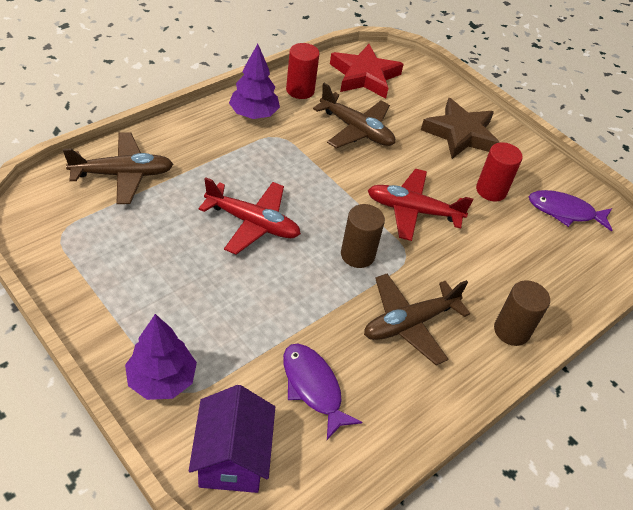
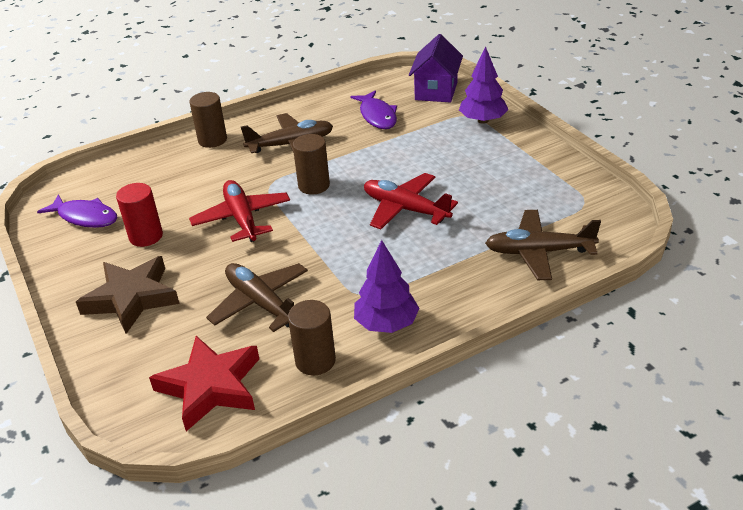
camera: 160 degrees left, 10 degrees down
red cylinder [286,43,319,99] -> brown cylinder [288,300,336,375]
red plane [368,169,473,241] -> red plane turned 135 degrees counterclockwise [189,180,290,242]

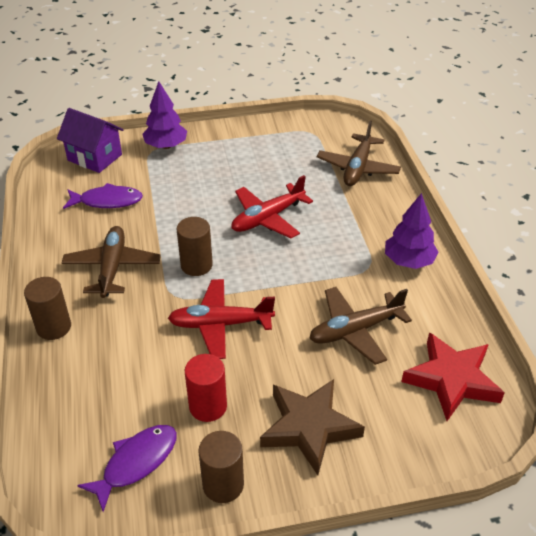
camera: 75 degrees left, 5 degrees up
brown cylinder [288,300,336,375] -> brown cylinder moved to [198,431,244,503]

